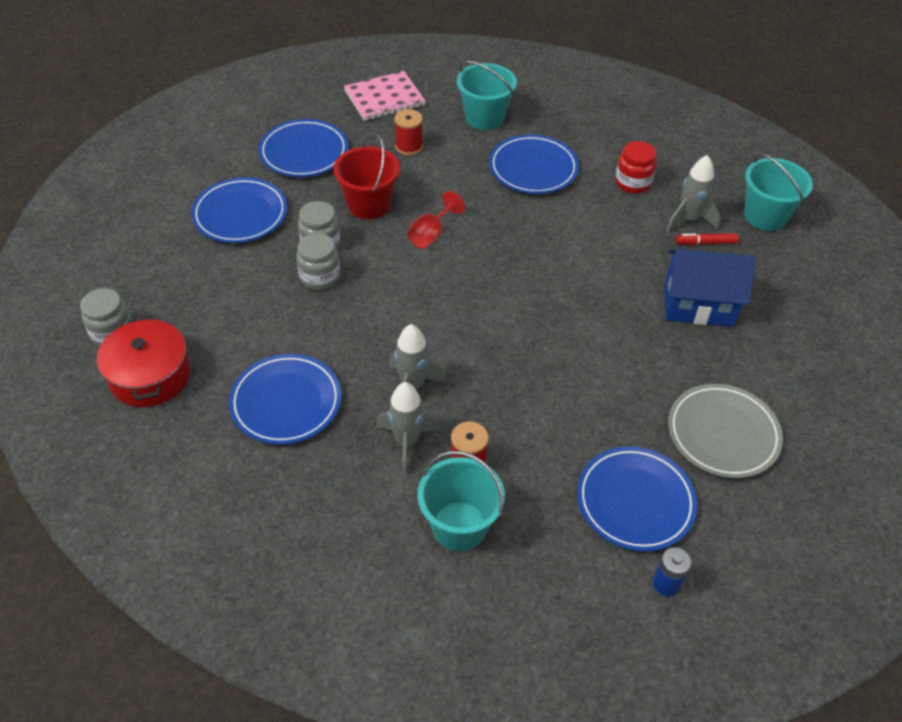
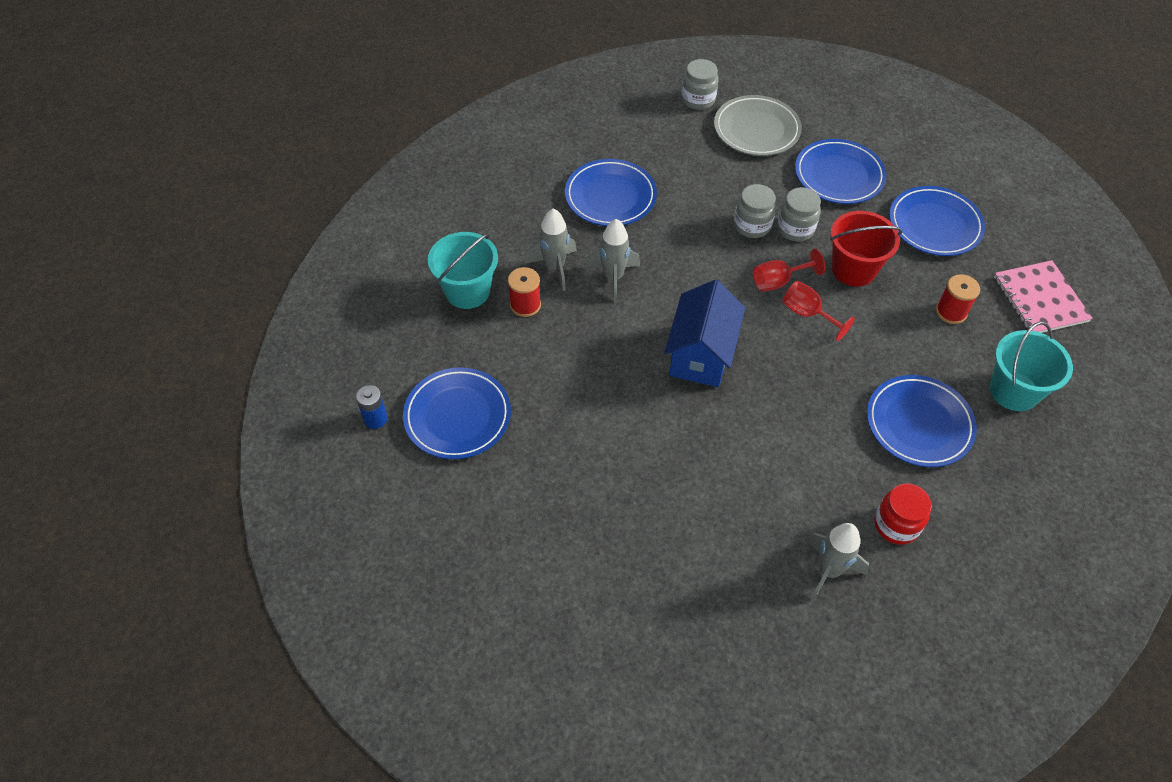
camera: 100 degrees right, 5 degrees up
red pot [97,316,190,407] -> none
blue house [664,249,756,327] -> blue house moved to [664,280,745,387]
grey plate [668,384,783,478] -> grey plate moved to [714,95,802,156]
red marker [676,233,739,245] -> none
turquoise bucket [744,153,813,231] -> none
none -> red goblet [753,249,825,292]

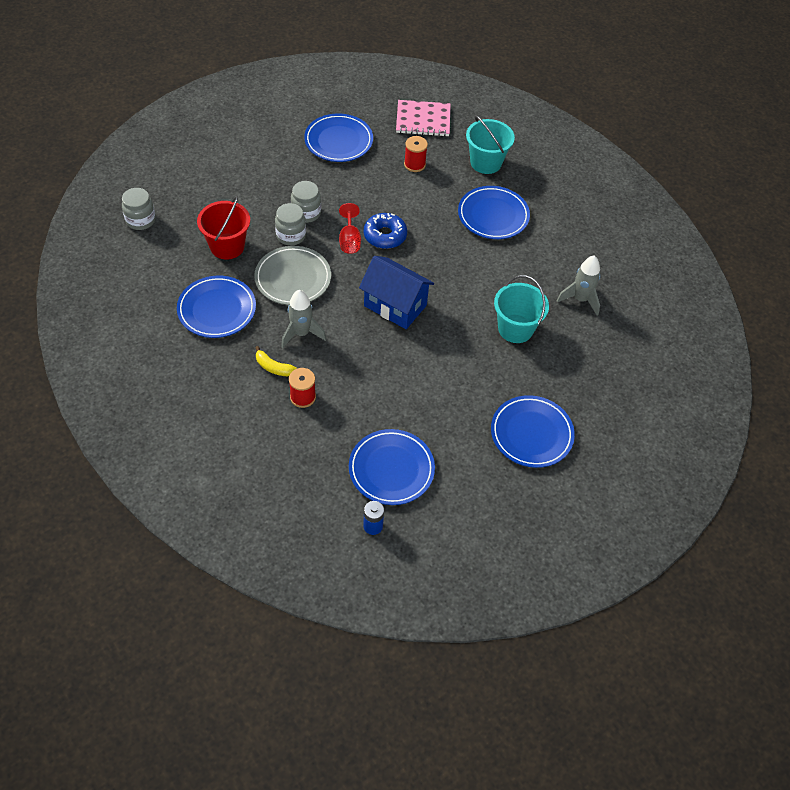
camera: 75 degrees left, 0 degrees up
turquoise bucket [428,232,498,309] -> turquoise bucket moved to [494,275,549,343]
grey rocket [524,208,577,291] -> yellow banana [255,346,297,376]
grey plate [714,95,802,156] -> grey plate moved to [254,246,331,305]
red goblet [782,281,855,341] -> blue donut [364,213,407,249]
blue plate [795,139,886,204] -> blue plate moved to [491,395,575,468]
red bucket [830,211,902,286] -> red bucket moved to [197,196,250,259]
red jar [874,483,932,545] -> none

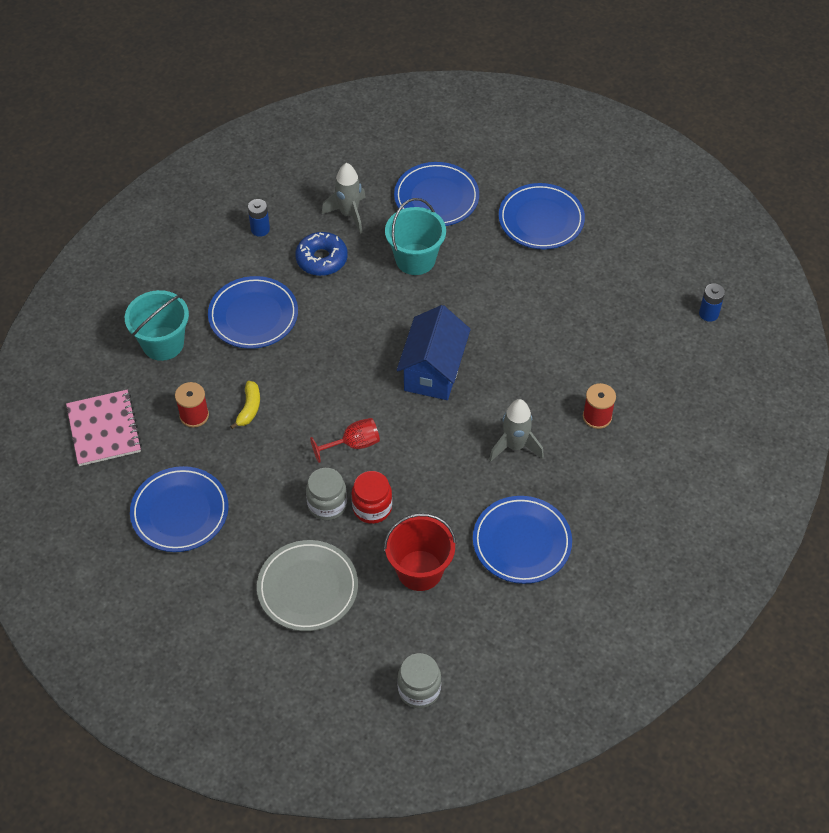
camera: 105 degrees left, 0 degrees up
grey plate [254,246,331,305] -> grey plate moved to [257,540,358,631]
yellow banana [255,346,297,376] -> yellow banana moved to [230,381,260,429]
grey jar [275,203,306,246] -> red jar [352,471,392,524]
blue plate [349,429,435,505] -> blue plate moved to [394,162,479,226]
blue donut [364,213,407,249] -> blue donut moved to [295,232,348,276]
none -> blue battery [248,199,270,237]

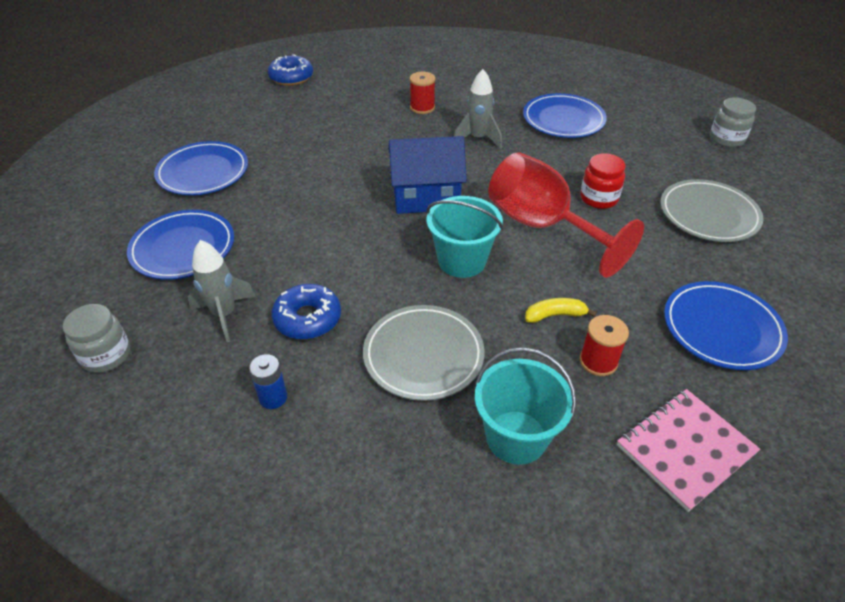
camera: 110 degrees left, 10 degrees down
blue plate [208,276,298,349] -> grey plate [363,305,485,401]
grey jar [306,468,347,520] -> grey jar moved to [63,304,130,373]
red goblet [310,418,380,463] -> red goblet [488,152,644,278], size x2.12
red bucket [384,513,456,591] -> none
turquoise bucket [385,198,446,275] -> turquoise bucket moved to [426,196,503,278]
blue battery [699,283,725,322] -> blue donut [268,54,313,86]

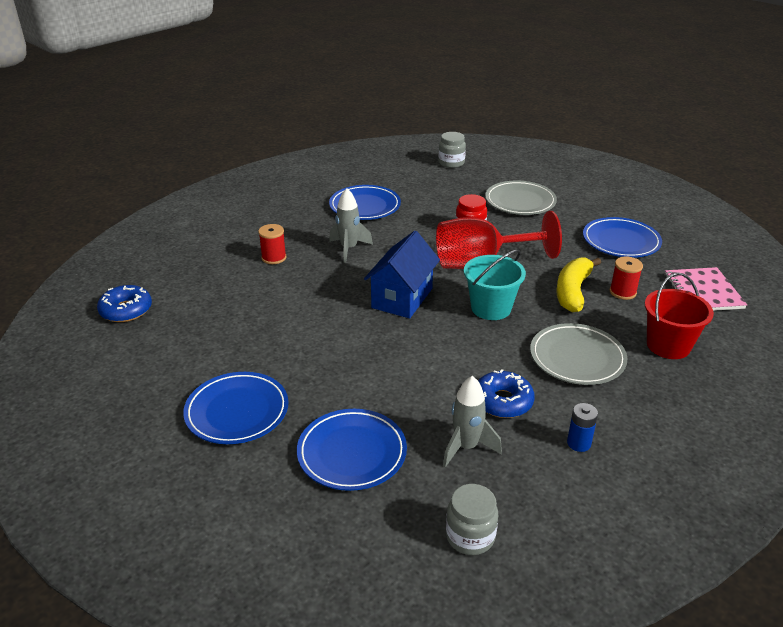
camera: 60 degrees left, 10 degrees down
turquoise bucket [475,347,576,465] -> red bucket [645,273,714,359]
yellow banana [525,298,597,323] -> yellow banana [556,258,601,312], size x1.80

